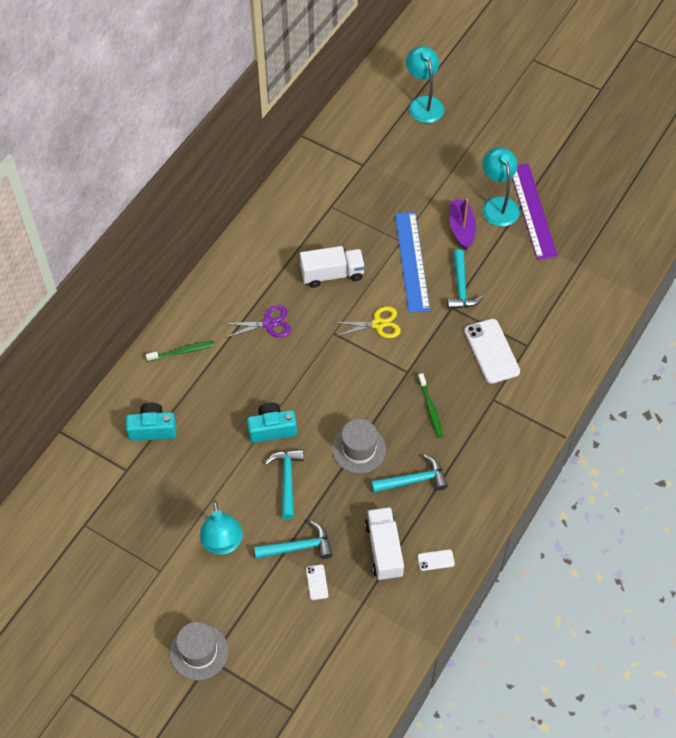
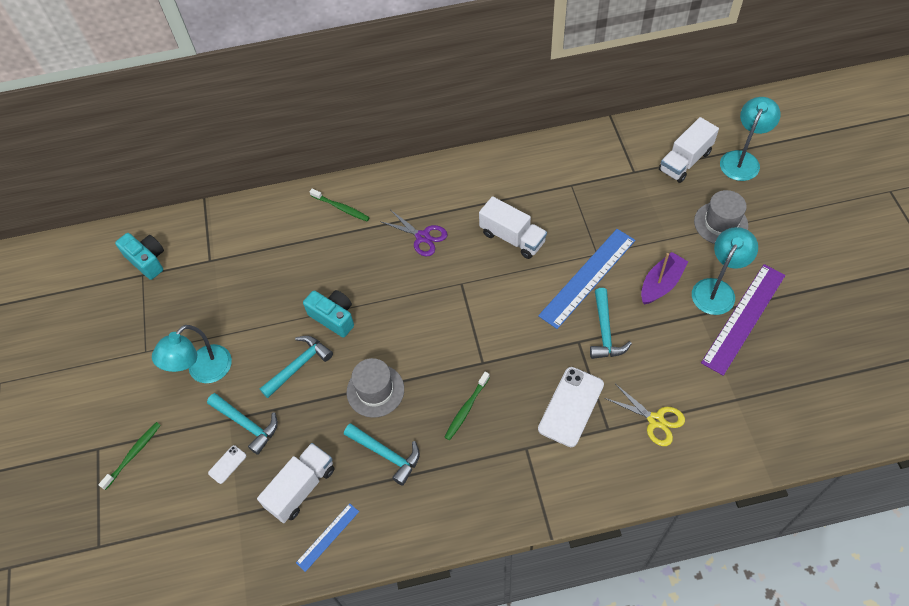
camera: 50 degrees right, 0 degrees up
turquoise camera [126,403,176,441] -> turquoise camera moved to [115,233,164,280]
grey hat [170,622,228,680] -> grey hat moved to [694,190,748,244]
yellow scissors [332,306,401,338] -> yellow scissors moved to [605,384,685,446]
white phone [417,549,455,571] -> blue ruler [296,503,359,572]
turquoise hammer [447,249,484,309] -> turquoise hammer turned 45 degrees counterclockwise [590,288,632,359]
none -> green toothbrush [98,422,161,490]
none -> white truck [659,117,719,183]

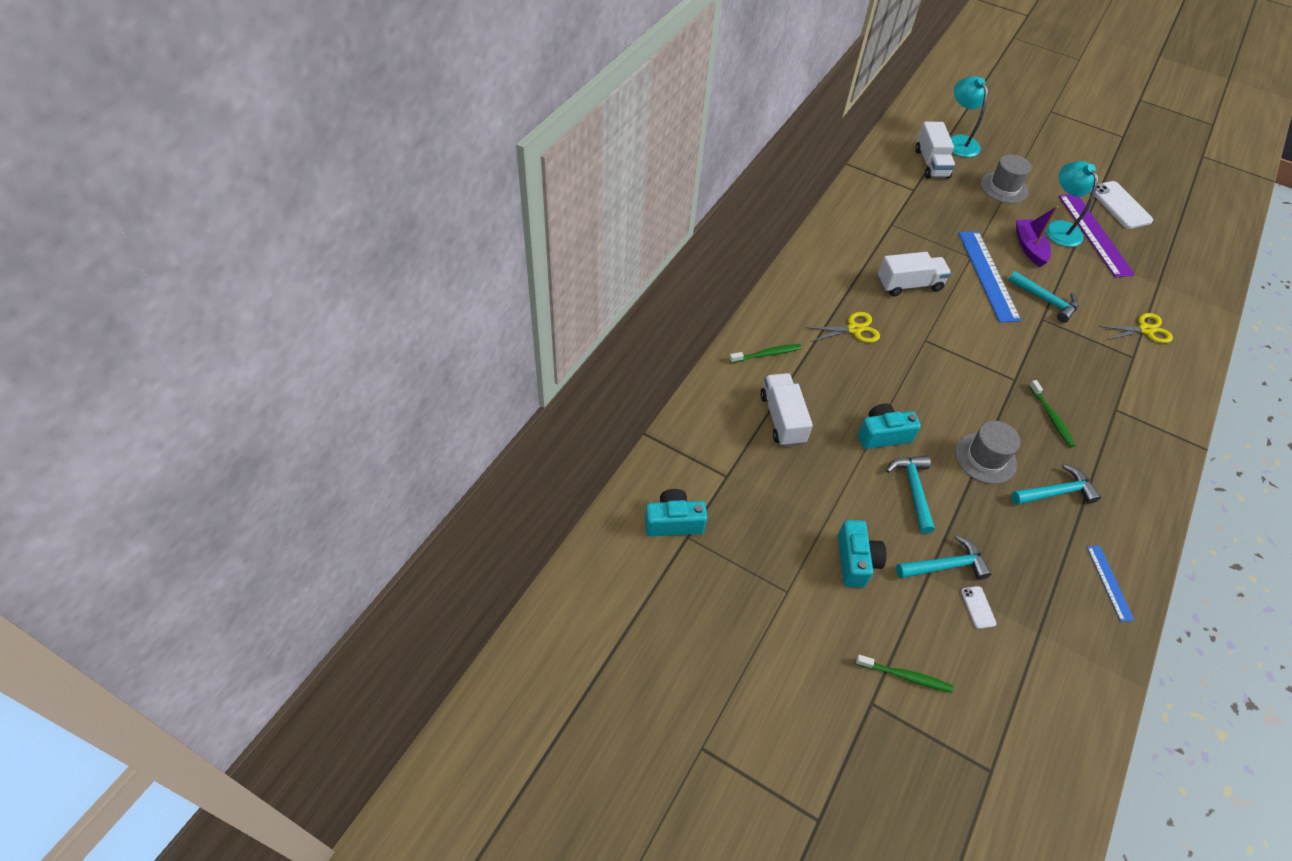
camera: 55 degrees left, 5 degrees down
green toothbrush [98,422,161,490] -> green toothbrush turned 120 degrees clockwise [855,655,953,693]
turquoise lamp [152,325,232,383] -> turquoise camera [838,520,887,587]
white truck [257,443,335,523] -> white truck moved to [760,373,813,447]
purple scissors [382,210,447,256] -> yellow scissors [805,312,880,343]
white phone [538,367,604,447] -> white phone moved to [1090,181,1153,229]

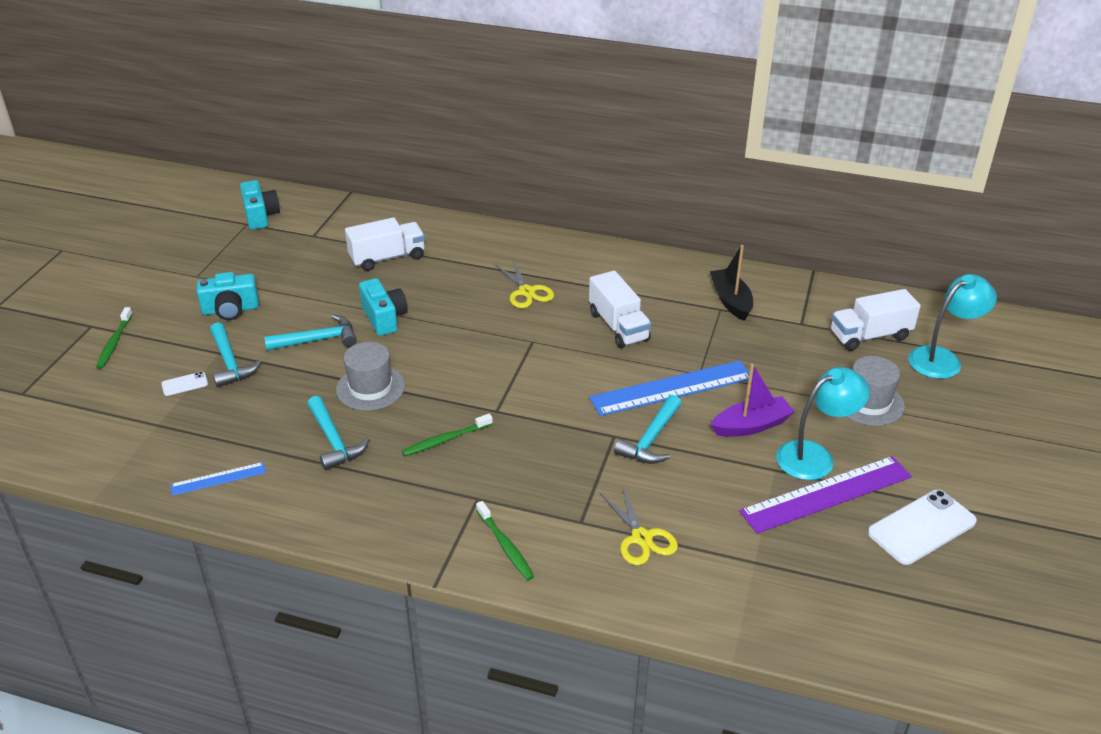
camera: 80 degrees right, 15 degrees down
green toothbrush [729,344,802,363] -> green toothbrush moved to [476,501,534,581]
none -> black boat [710,245,753,321]

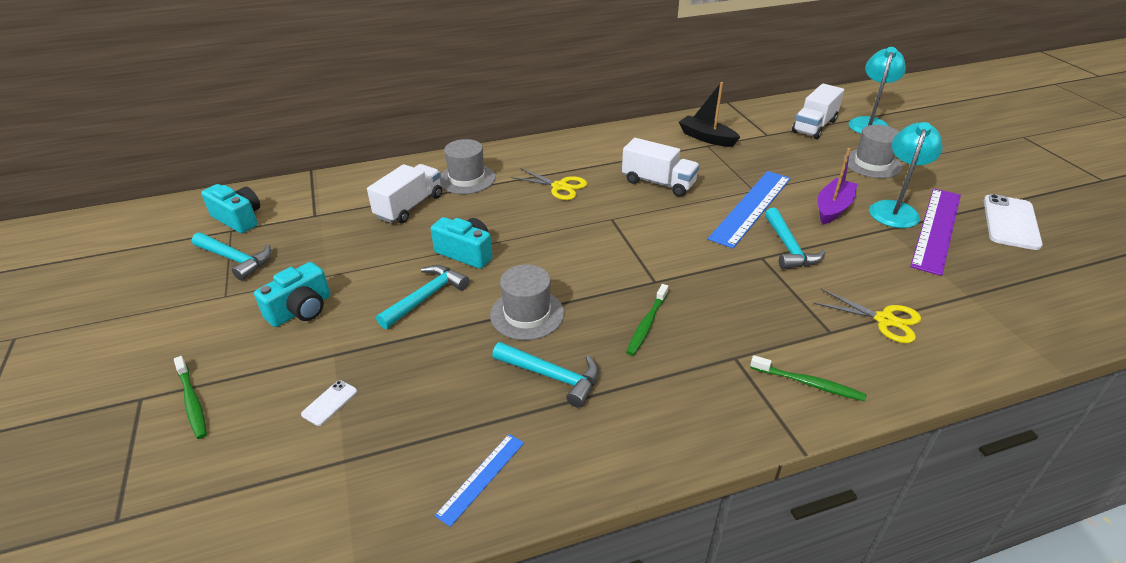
camera: 35 degrees left, 0 degrees up
turquoise hammer [210,322,262,388] -> turquoise hammer moved to [192,233,271,281]
none -> grey hat [440,139,496,194]

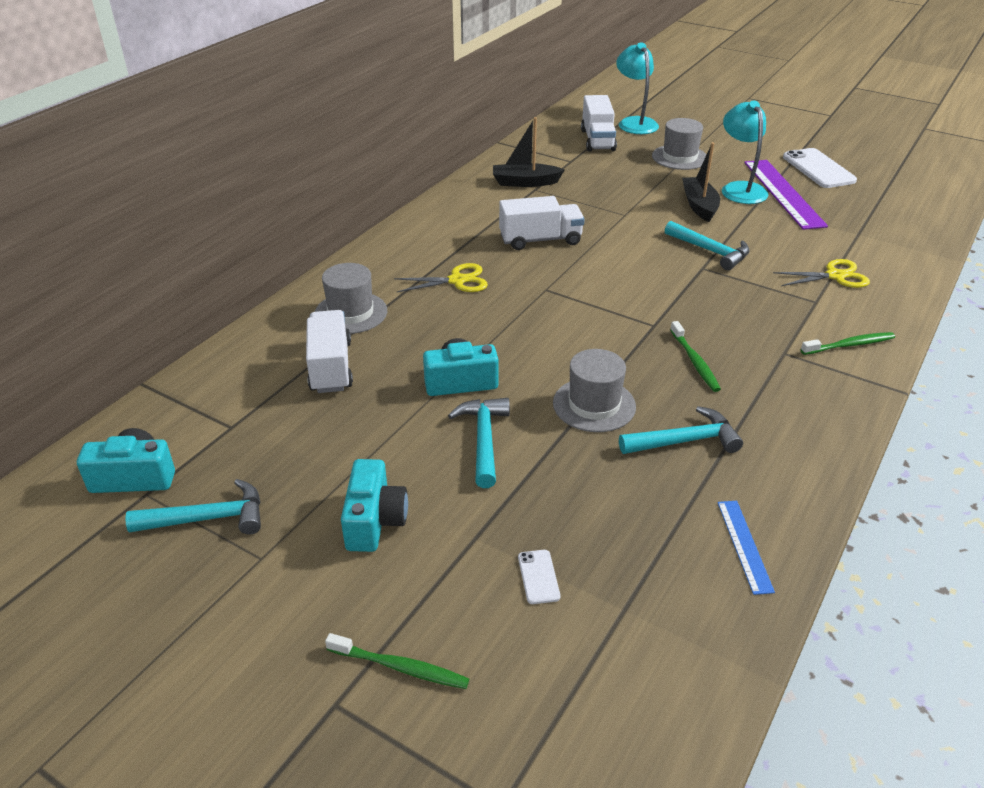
camera: 40 degrees left, 0 degrees up
blue ruler [708,171,791,249] -> none
purple boat [818,148,857,224] -> black boat [682,142,720,222]

